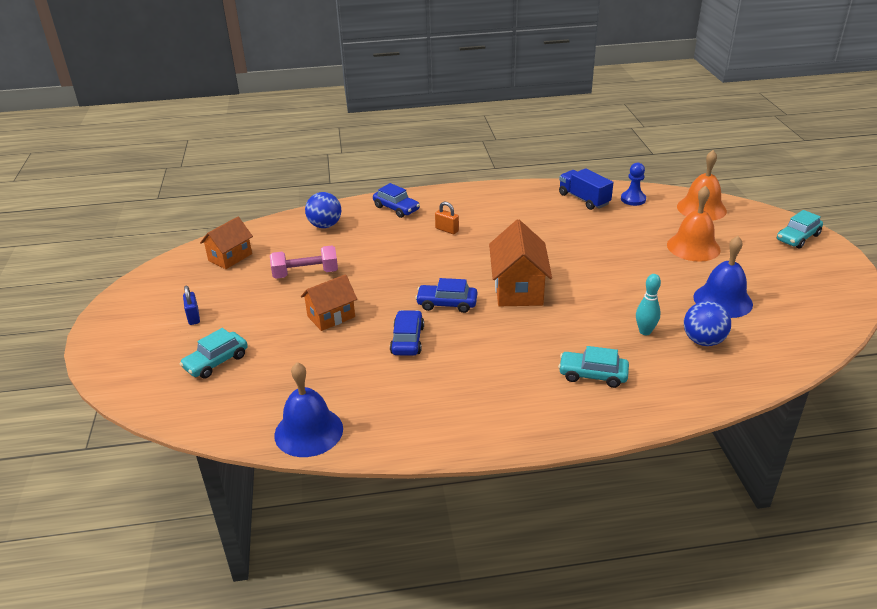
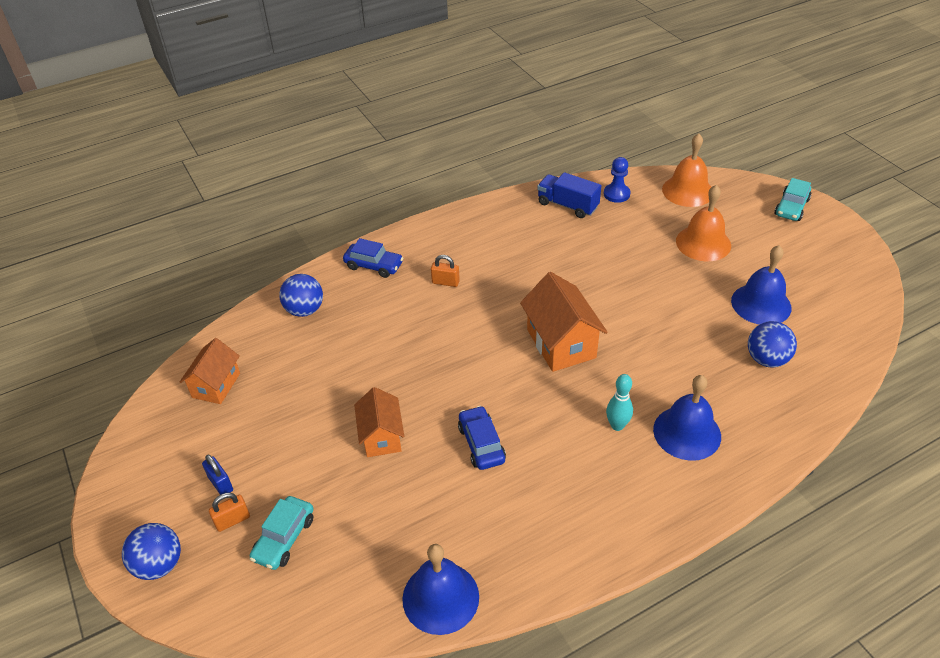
camera: 20 degrees left, 10 degrees up
pink dumbbell [270,246,338,279] -> none
orange house [301,274,357,331] -> orange house turned 45 degrees counterclockwise [354,387,404,457]
blue car [415,278,477,313] -> none
turquoise car [558,346,629,388] -> blue bell [653,375,721,461]
turquoise bowling pin [636,274,661,335] -> turquoise bowling pin moved to [606,374,633,431]
none -> blue ball [122,523,181,580]
none -> orange padlock [209,493,250,532]

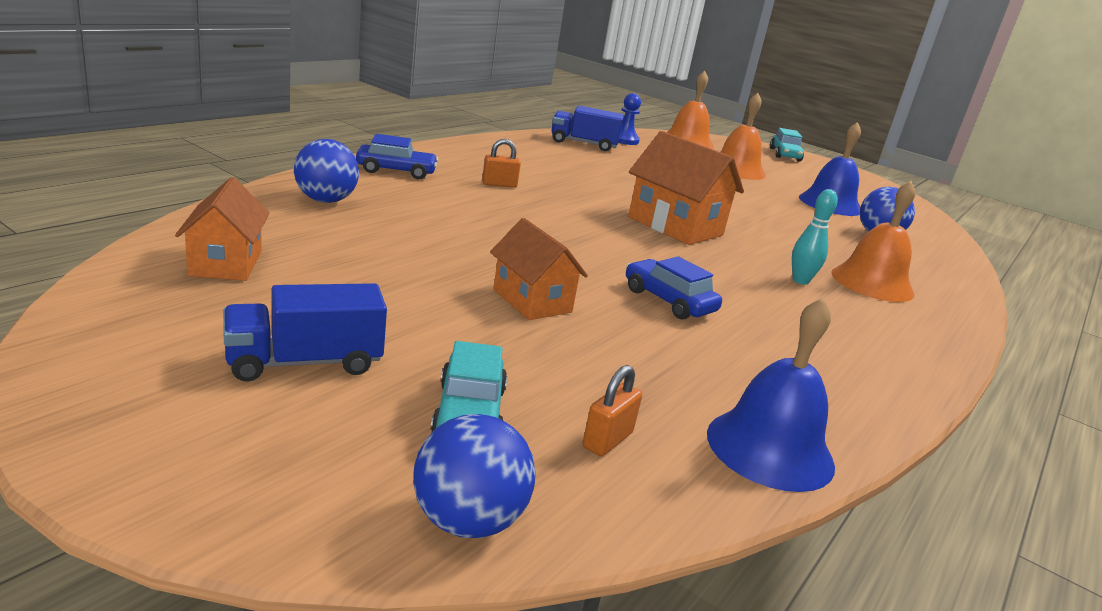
camera: 30 degrees left, 20 degrees down
blue ball [122,523,181,580] -> blue ball moved to [413,414,536,538]
blue padlock [202,454,233,495] -> blue truck [223,283,387,382]
orange padlock [209,493,250,532] -> orange padlock moved to [583,365,642,456]
blue bell [653,375,721,461] -> orange bell [831,181,916,302]

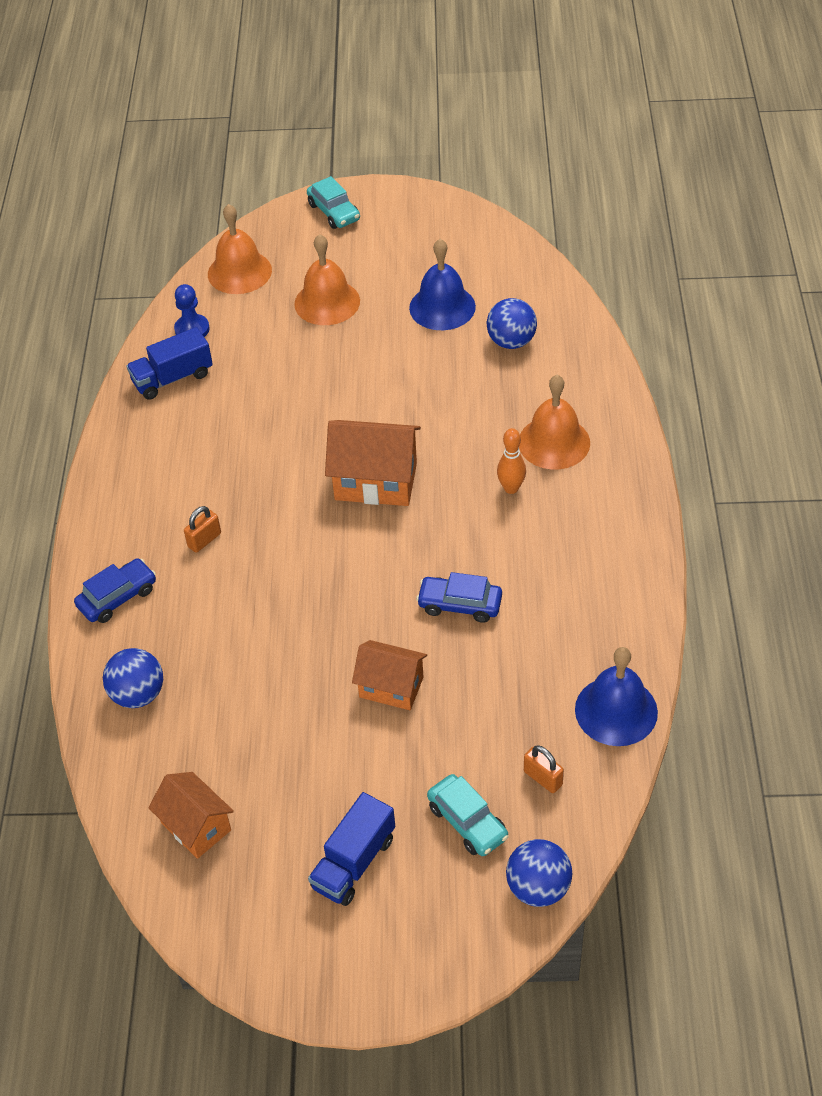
camera: 30 degrees left, 25 degrees up
orange padlock [583,365,642,456] -> orange padlock turned 45 degrees counterclockwise [524,745,564,793]
turquoise bowling pin [792,189,838,285] -> orange bowling pin [497,428,526,494]

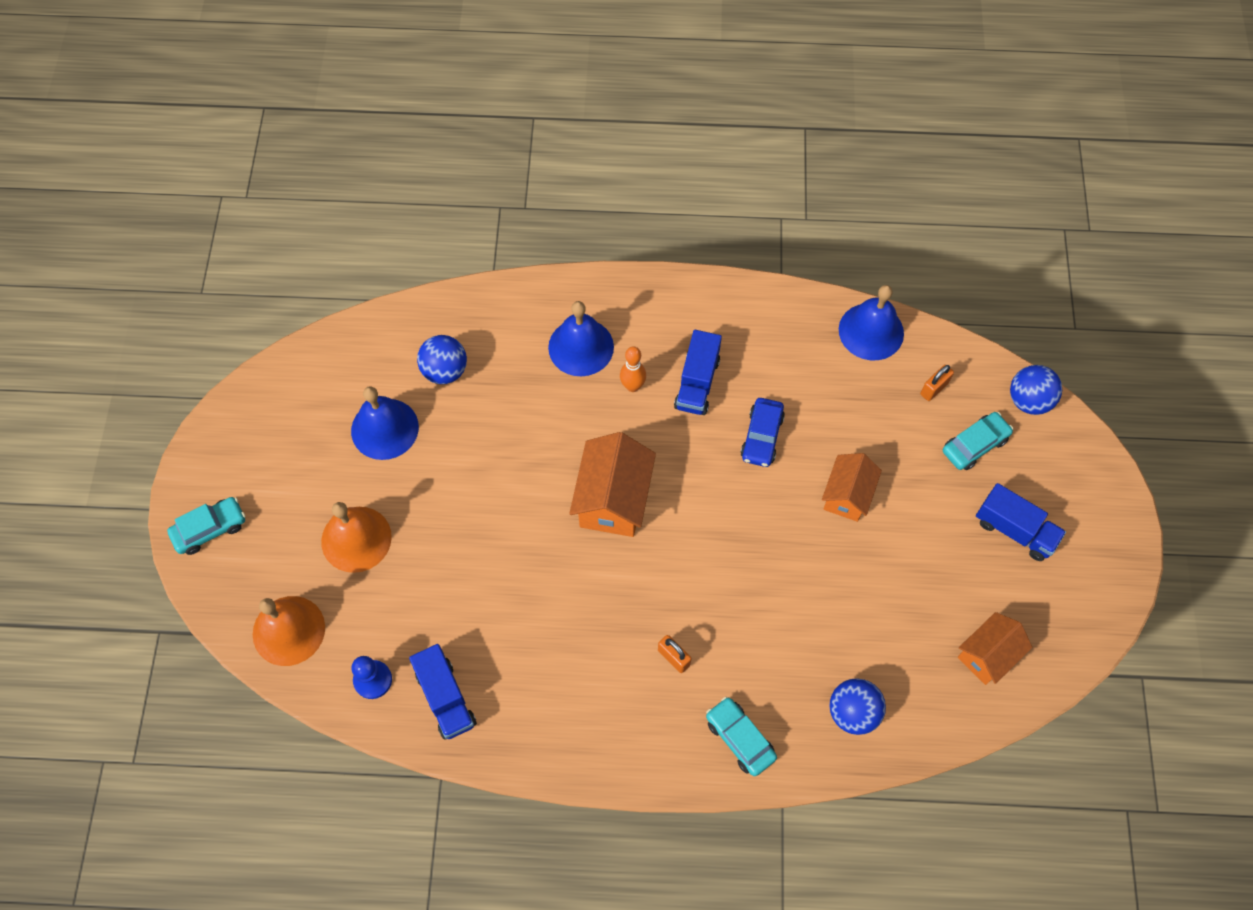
camera: 90 degrees left, 15 degrees up
blue car [74,558,156,623] -> turquoise car [706,697,777,776]
orange bell [519,375,590,469] -> blue bell [548,301,614,376]
none -> blue truck [674,330,722,415]

